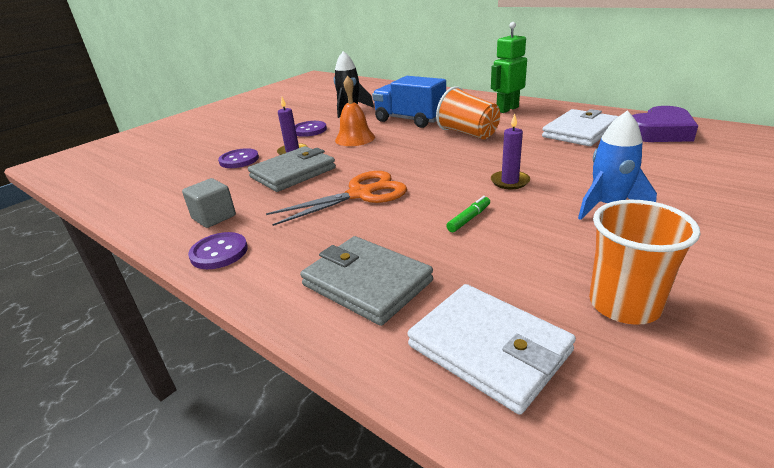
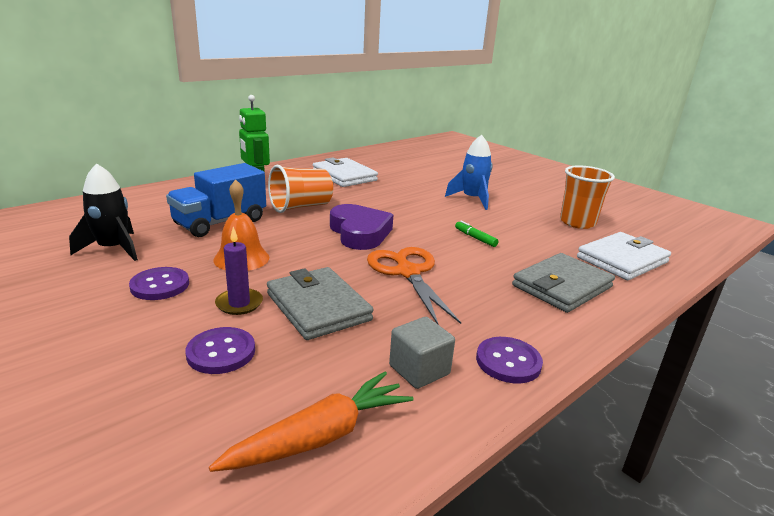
camera: 85 degrees left, 5 degrees down
purple candle [491,114,530,189] -> none
purple heart [632,106,698,142] -> purple heart moved to [330,204,393,250]
none -> orange carrot [209,371,413,472]

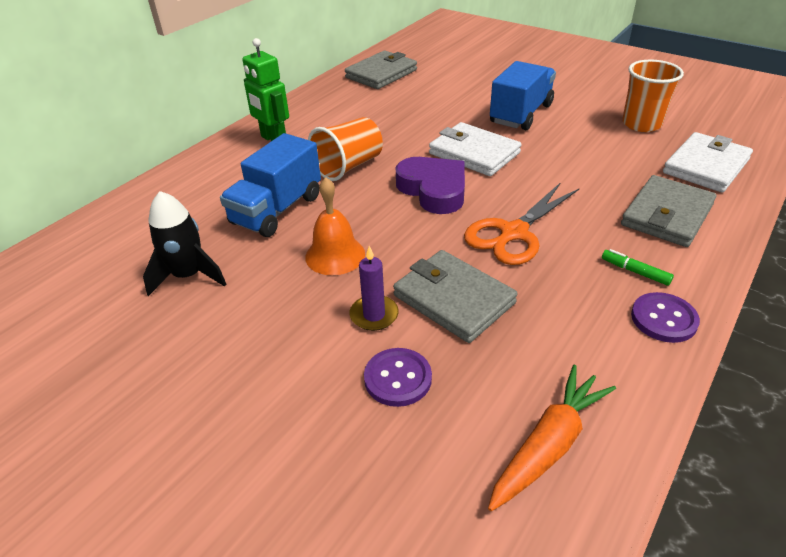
camera: 10 degrees left, 15 degrees up
purple button [129,267,189,300] -> none
white wallet [313,157,378,187] -> white wallet moved to [429,122,522,176]
orange scissors [367,247,461,324] -> orange scissors turned 105 degrees counterclockwise [464,182,579,265]
grey cube [389,317,455,389] -> none
blue rocket [445,135,493,210] -> blue truck [490,61,556,130]
green marker [455,221,498,247] -> green marker moved to [602,249,674,286]
none -> grey wallet [345,51,417,89]

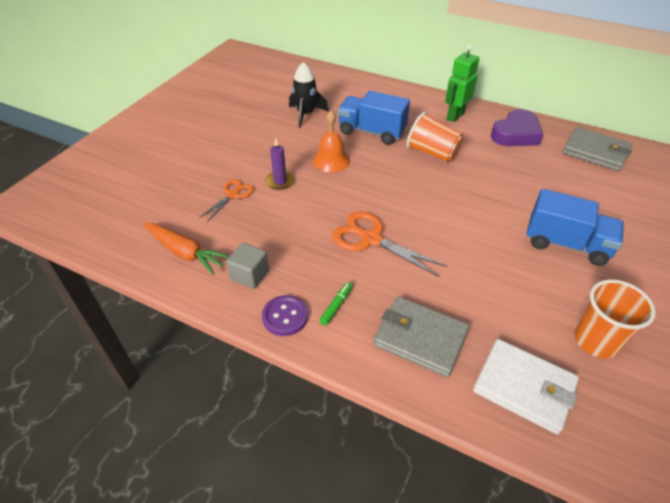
camera: 80 degrees right, 5 degrees up
purple button [364,348,432,407] -> orange scissors [199,179,254,222]
grey wallet [393,250,518,343] -> none
purple heart [396,157,465,214] -> purple heart moved to [491,109,543,146]
white wallet [429,122,522,176] -> none
none -> grey cube [226,243,269,289]

